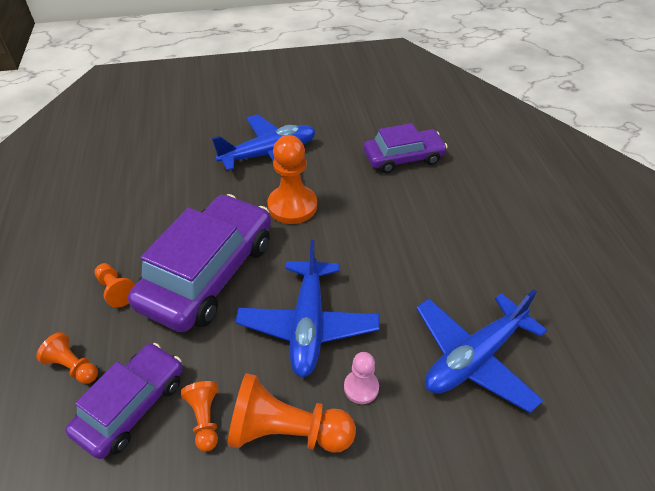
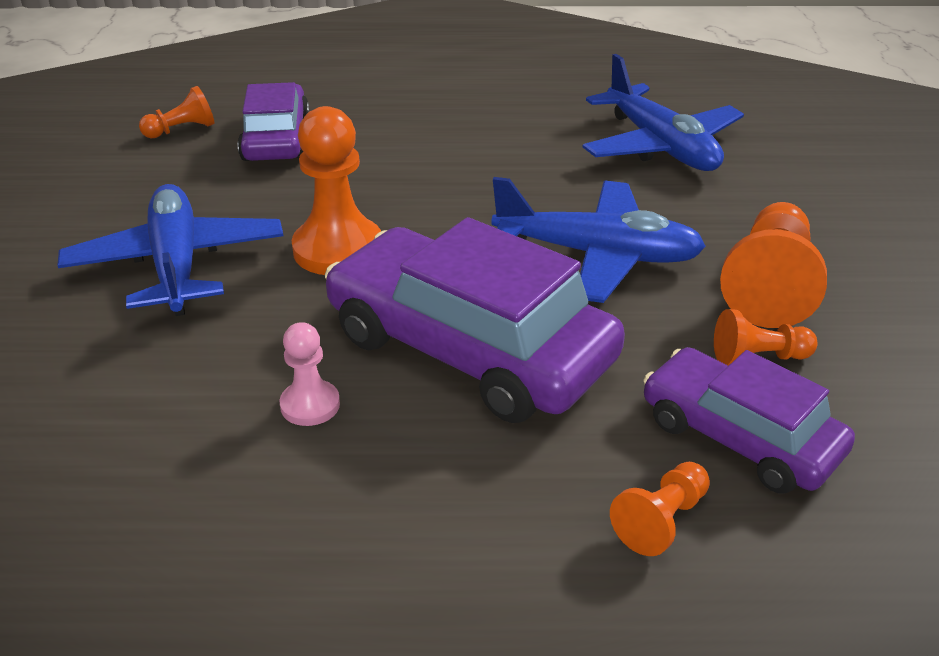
camera: 80 degrees left, 10 degrees down
orange pawn [95,263,135,308] -> orange pawn moved to [139,86,214,139]
pink pawn [344,352,379,404] -> pink pawn moved to [280,322,340,426]

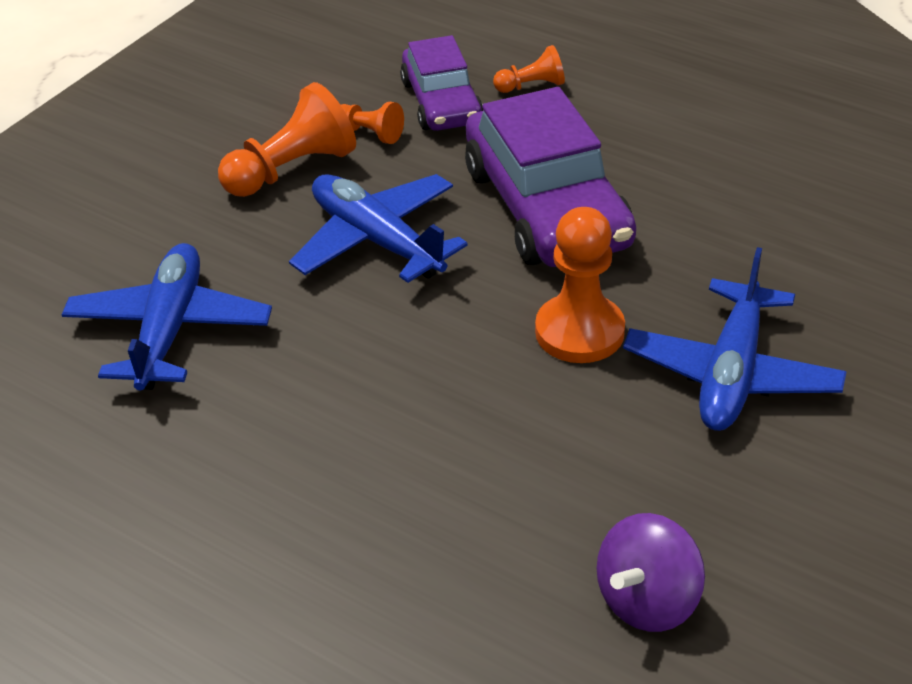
camera: 145 degrees left, 5 degrees up
orange pawn [139,86,214,139] -> purple spinning top [597,513,705,632]
purple car [238,82,310,161] -> none
pink pawn [280,322,340,426] -> none

